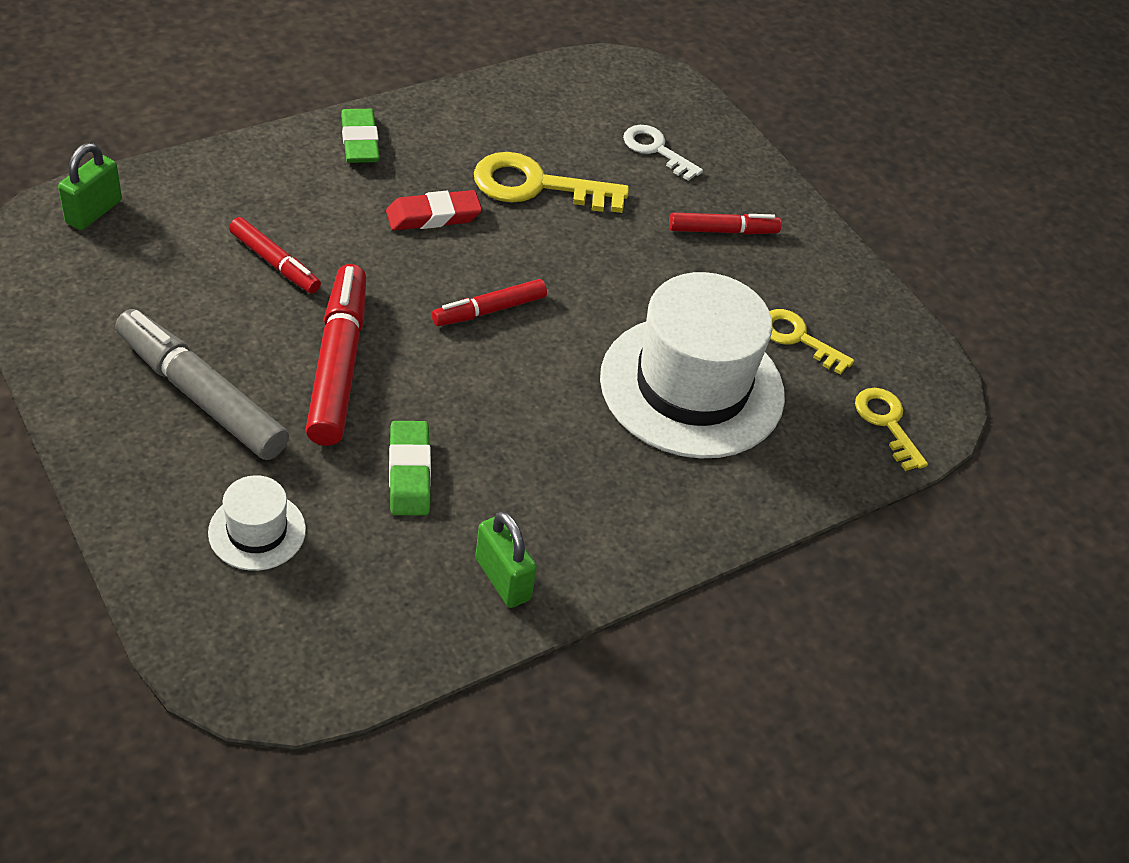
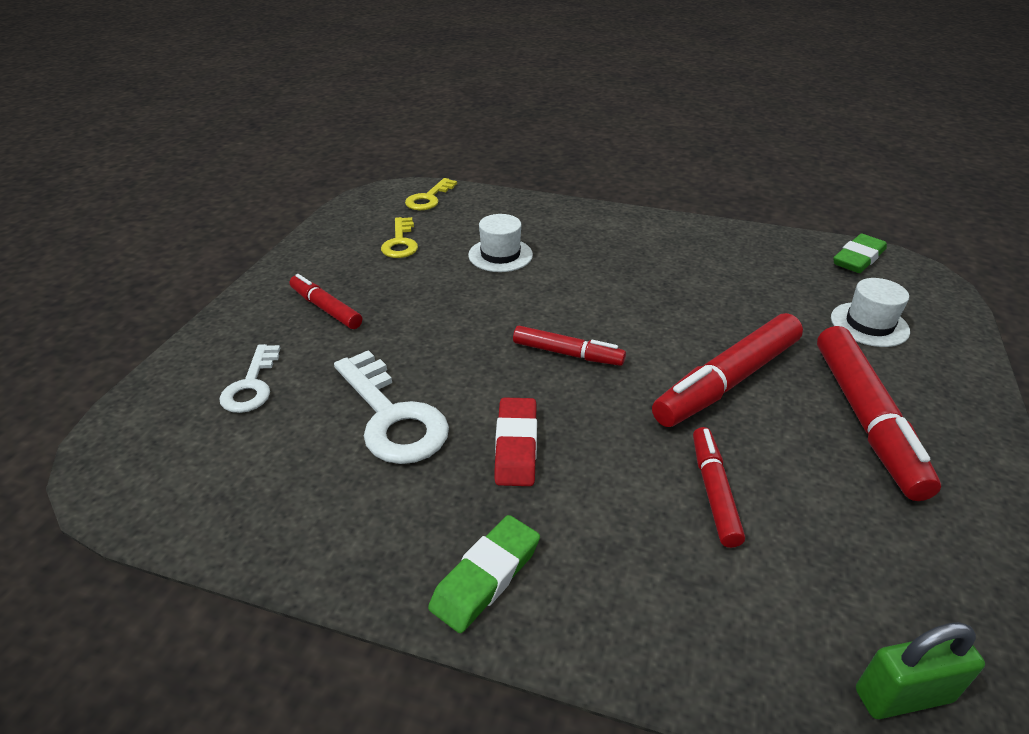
camera: 125 degrees left, 10 degrees down
grey marker [115,309,289,460] -> red marker [817,326,941,501]
red eraser [386,190,482,231] -> red eraser turned 60 degrees clockwise [494,397,537,486]
green eraser [389,421,431,515] -> green eraser moved to [833,234,887,273]
yellow key [474,152,629,213] -> white key [334,350,449,464]
green padlock [475,511,537,608] -> none
white hat [600,272,785,459] -> white hat [468,214,533,272], size x0.46

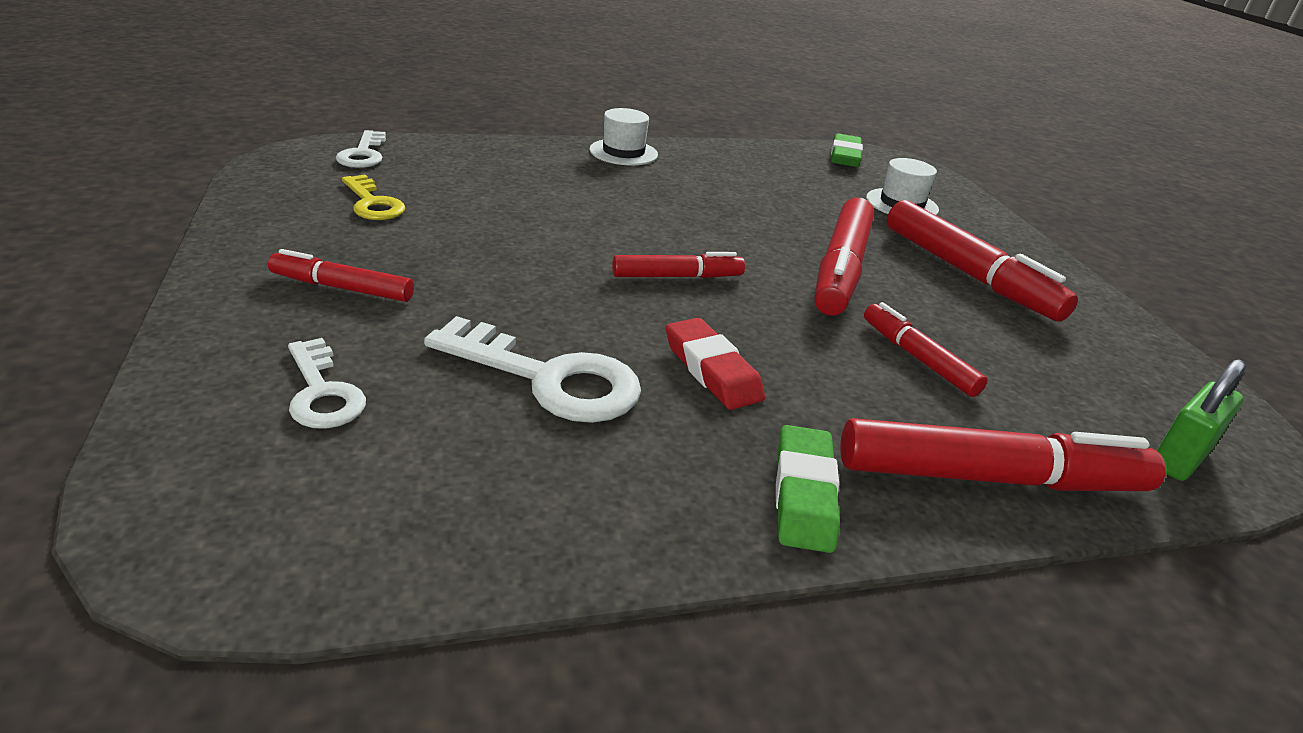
camera: 35 degrees left, 5 degrees down
yellow key [405,178,457,210] -> white key [336,130,386,168]
white hat [468,214,533,272] -> white hat moved to [590,108,658,165]
none -> red marker [840,418,1166,491]

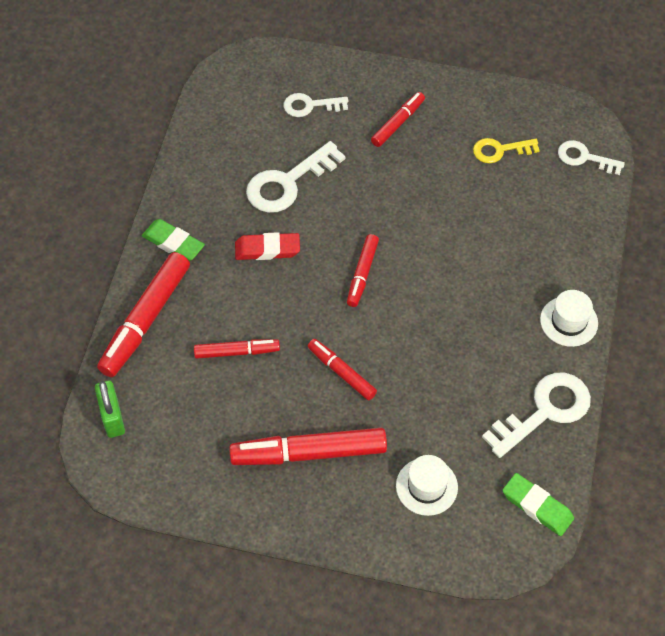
camera: 120 degrees right, 25 degrees up
red marker [814,198,874,316] -> red marker [308,339,377,400], size x0.57
none -> white key [482,373,591,458]

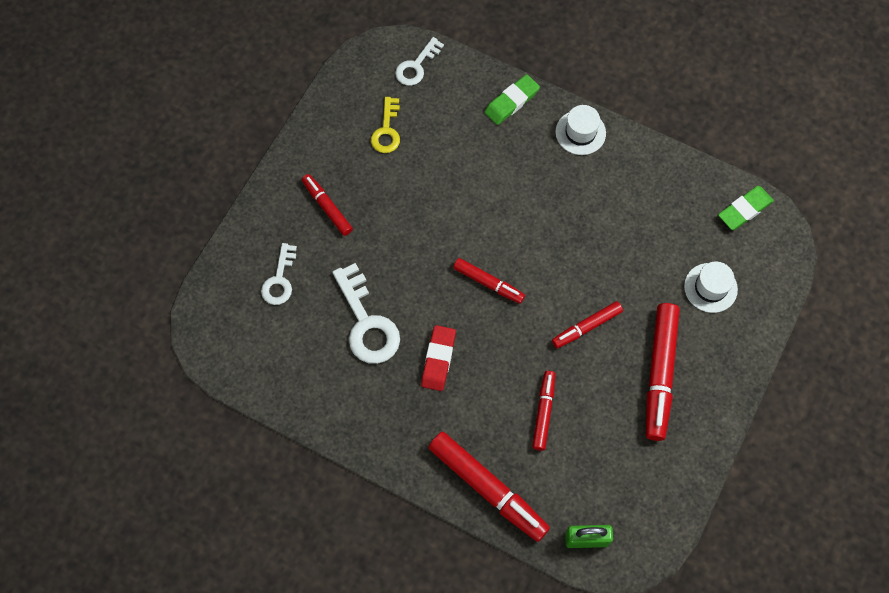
camera: 75 degrees left, 10 degrees up
green eraser [142,219,205,261] -> green eraser moved to [484,74,540,125]
white key [482,373,591,458] -> none

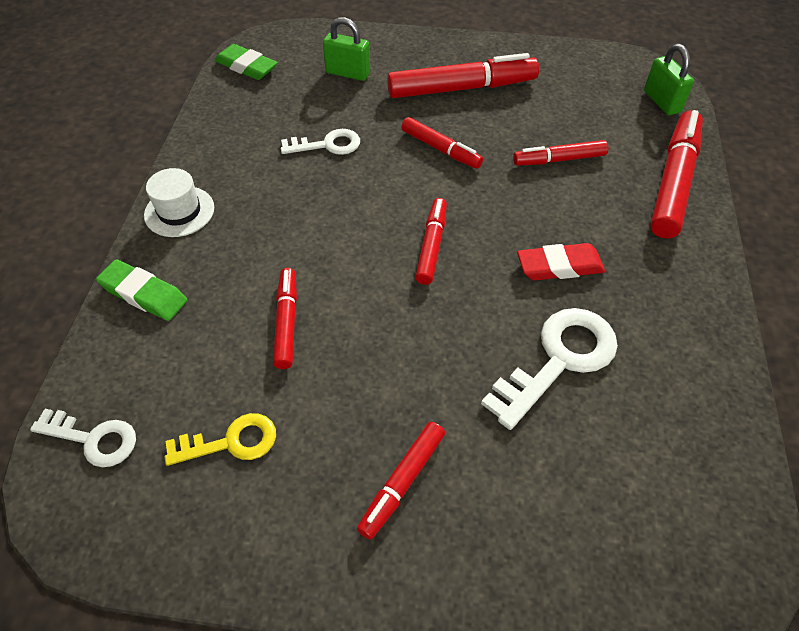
camera: 110 degrees left, 15 degrees down
white key [261,243,297,305] -> white key moved to [281,129,360,155]
white hat [684,262,738,313] -> green padlock [323,17,370,81]
none -> red marker [273,268,297,369]

